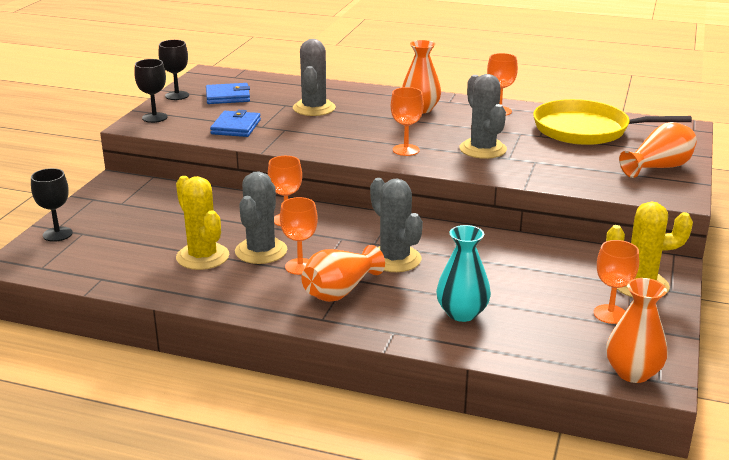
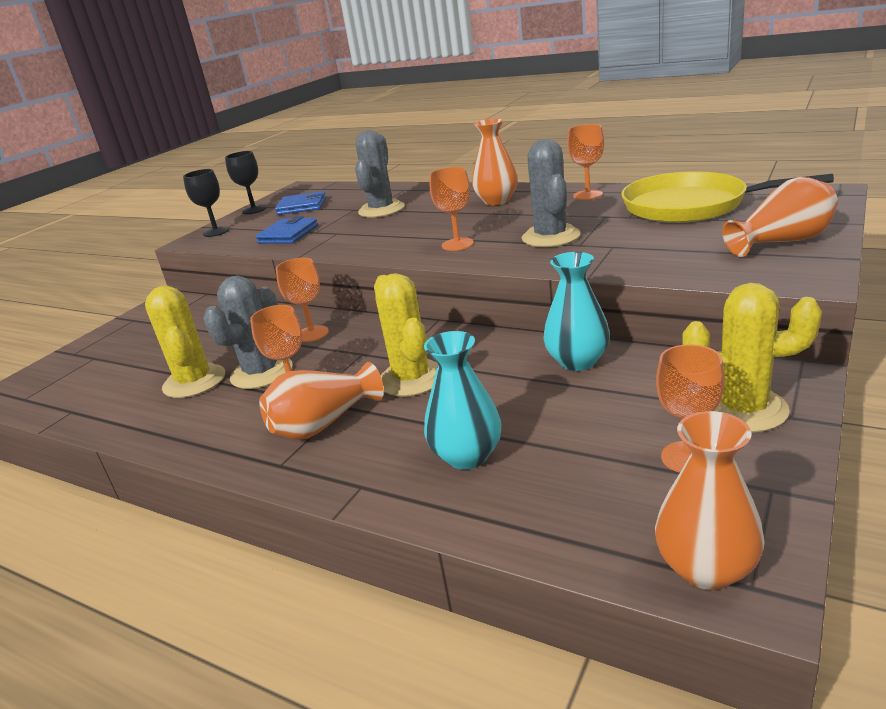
camera: 15 degrees right, 0 degrees up
black goblet [31,168,73,242] -> none
grey cactus [370,178,423,272] -> yellow cactus [374,273,438,397]
none -> turquoise vase [543,252,610,371]

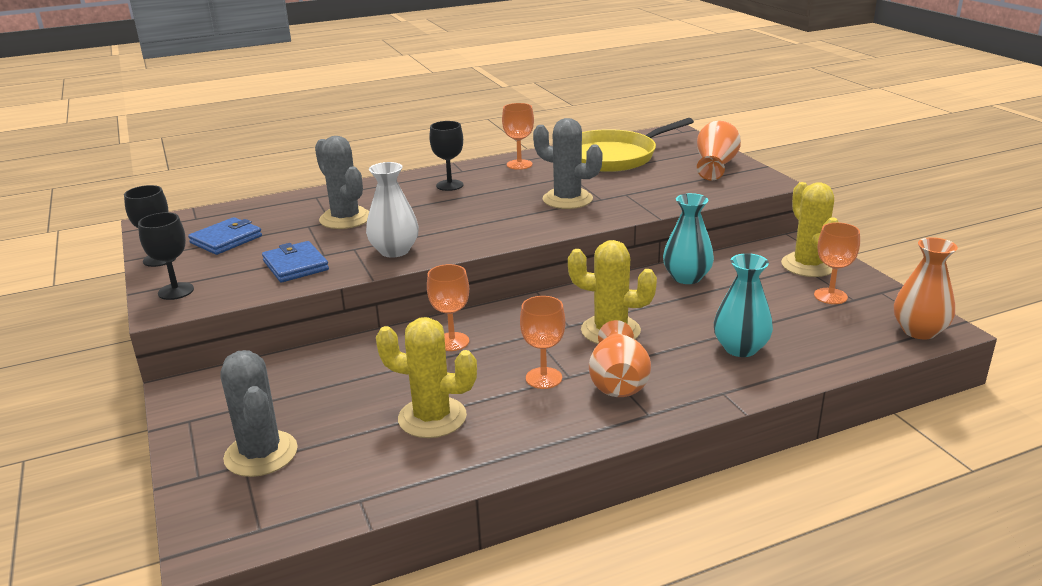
camera: 55 degrees left, 0 degrees up
grey cactus [203,275,293,389] -> grey cactus moved to [221,350,298,477]
orange goblet [430,167,474,251] -> none
orange vase [472,118,518,205] -> black goblet [429,121,464,191]
yellow cactus [682,283,822,433] -> yellow cactus turned 60 degrees counterclockwise [781,182,839,277]
none -> white vase [366,162,419,258]

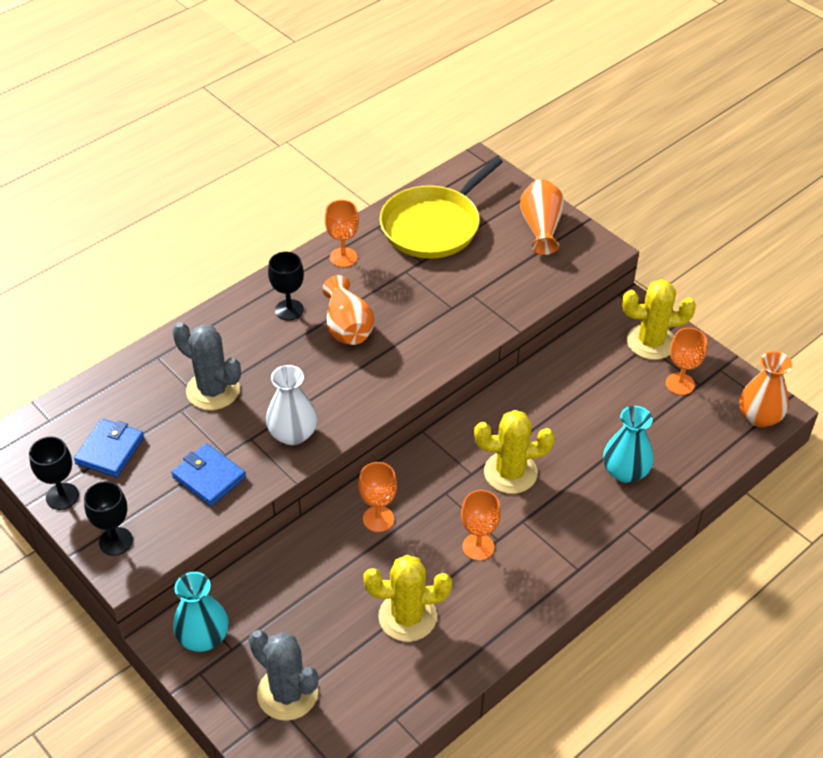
camera: 20 degrees left, 20 degrees up
grey cactus [533,118,603,209] -> none
orange vase [589,320,651,397] -> orange vase moved to [322,275,374,345]
turquoise vase [663,193,714,284] -> turquoise vase moved to [173,572,229,652]
yellow cactus [781,182,839,277] -> yellow cactus turned 60 degrees counterclockwise [622,279,696,360]

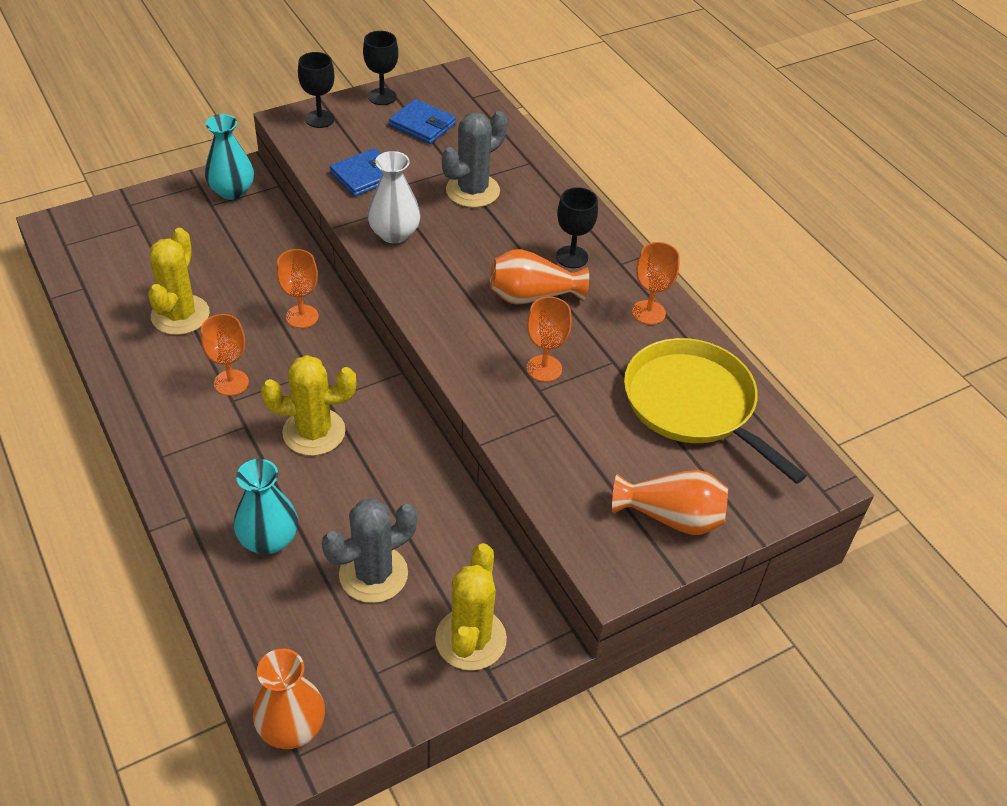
camera: 100 degrees right, 0 degrees up
grey cactus [249,630,319,721] -> grey cactus moved to [322,498,417,603]
yellow cactus [474,410,555,494] -> yellow cactus turned 75 degrees clockwise [261,355,356,456]
orange goblet [666,328,707,395] -> orange goblet moved to [527,297,572,382]

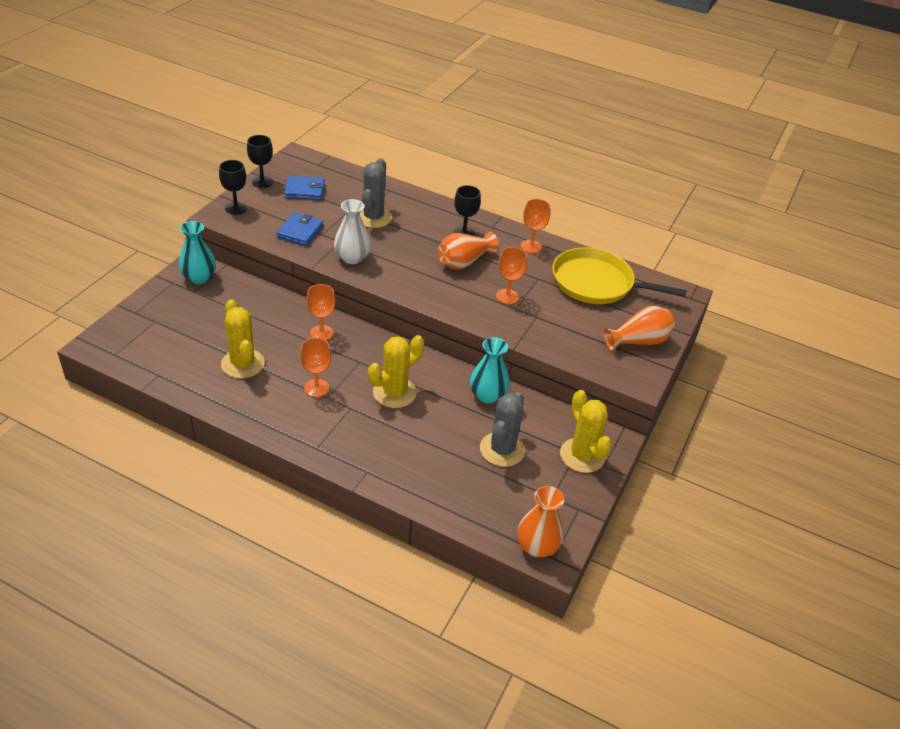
camera: 35 degrees left, 5 degrees down
turquoise vase [234,459,298,554] -> turquoise vase moved to [470,337,510,404]

